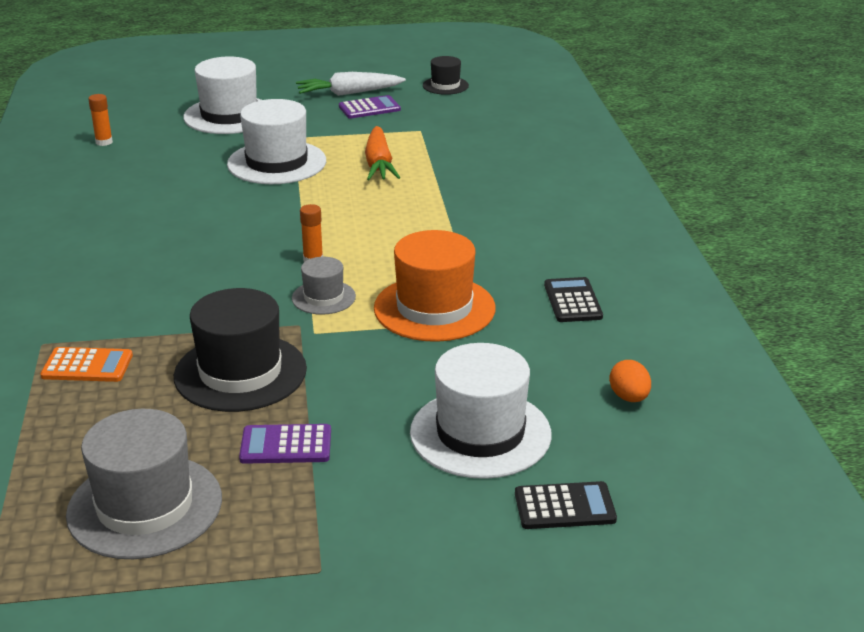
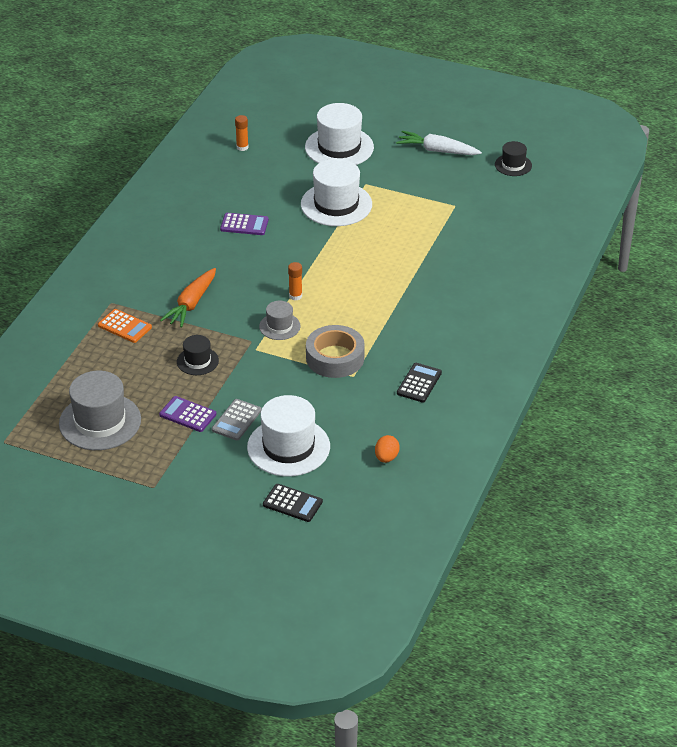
camera: 30 degrees right, 10 degrees up
black hat [174,288,307,412] -> black hat [177,335,219,375], size x0.53
purple calculator [339,95,401,119] -> purple calculator moved to [220,213,269,235]
orange carrot [365,126,400,180] -> orange carrot moved to [160,268,216,327]
orange hat [374,230,496,342] -> grey tape [306,325,365,378]
none -> grey calculator [212,399,262,440]

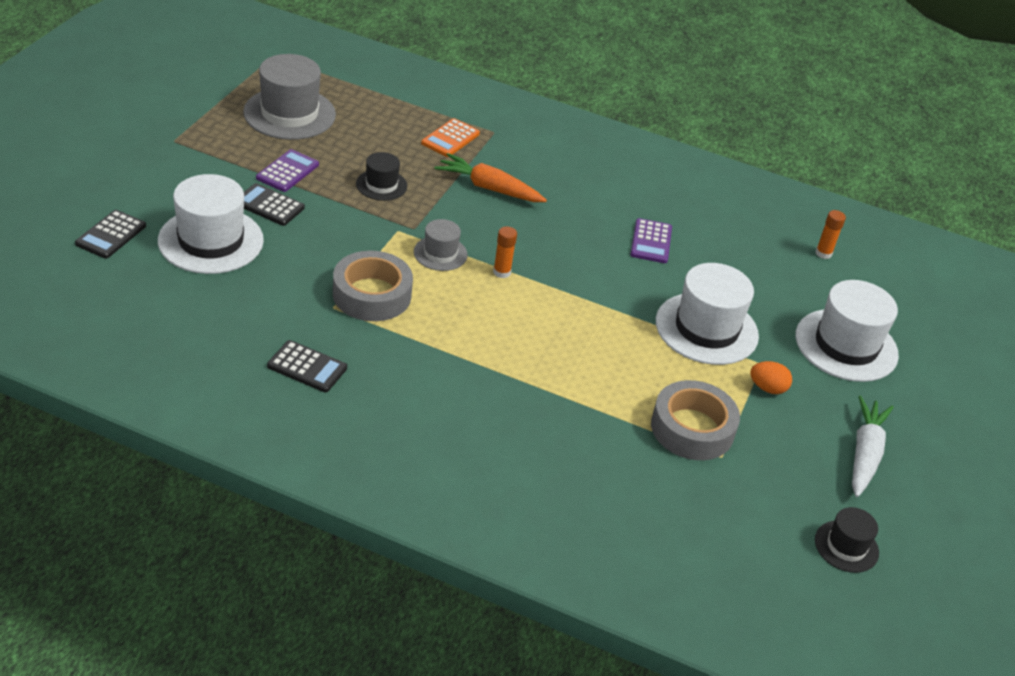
camera: 85 degrees right, 0 degrees up
grey calculator [212,399,262,440] -> black calculator [244,183,305,226]
orange egg [375,435,400,463] -> orange egg moved to [750,361,792,394]
none -> grey tape [651,380,740,460]

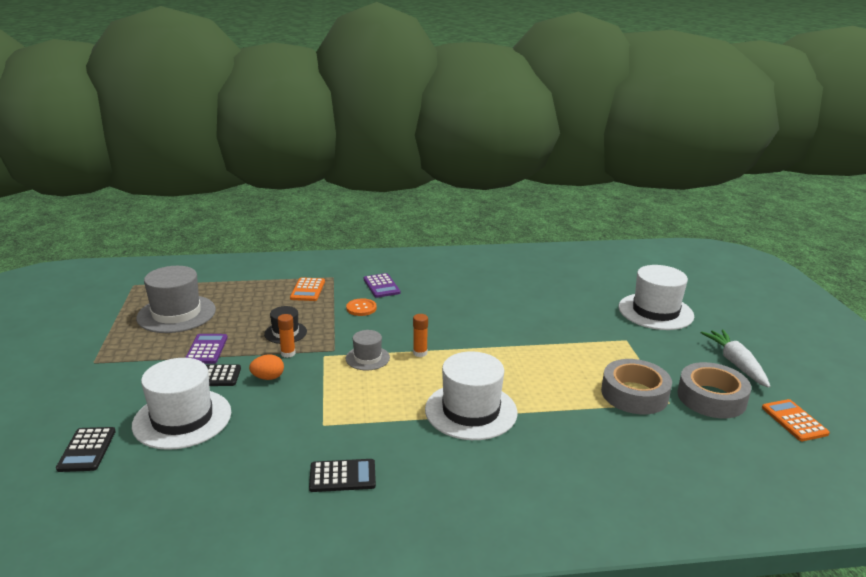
camera: 25 degrees left, 15 degrees down
grey tape [333,251,413,321] -> grey tape moved to [677,362,751,418]
orange carrot [434,153,547,202] -> orange button [346,298,377,316]
purple calculator [630,218,672,263] -> purple calculator moved to [364,273,400,298]
white hat [656,263,759,365] -> white hat moved to [425,351,518,440]
orange egg [750,361,792,394] -> orange egg moved to [249,355,284,380]
orange glue stick [815,210,846,259] -> orange glue stick moved to [278,314,296,358]
black hat [815,507,879,573] -> orange calculator [762,399,830,441]

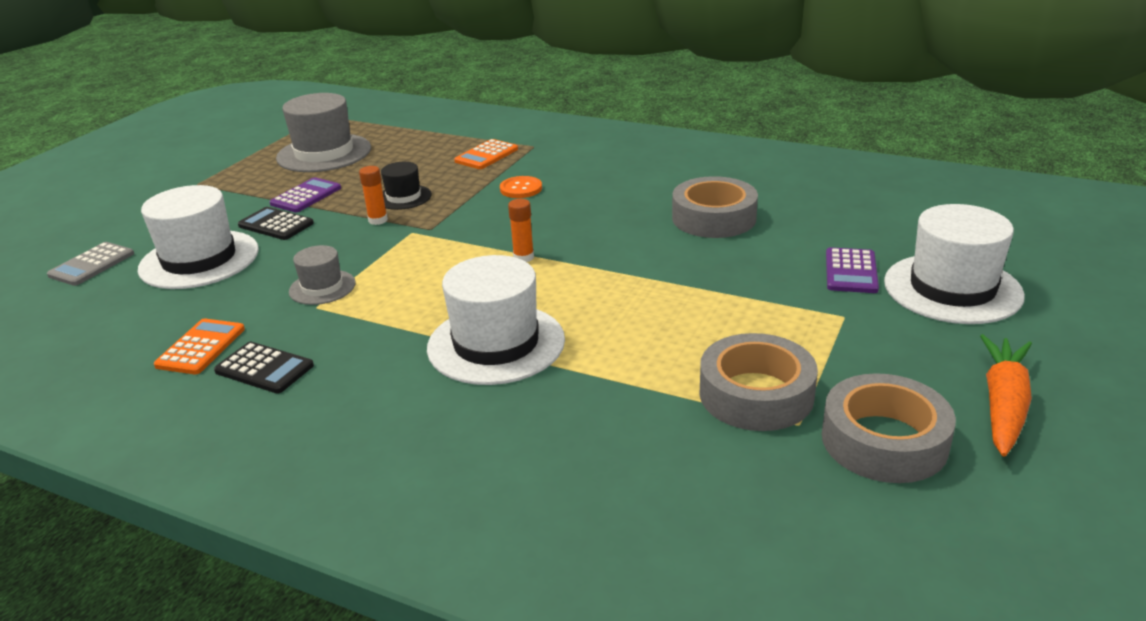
camera: 35 degrees right, 5 degrees up
black calculator [56,427,116,472] -> grey calculator [47,242,134,286]
orange egg [249,355,284,380] -> none
grey hat [346,330,390,370] -> grey hat moved to [289,245,356,305]
purple calculator [364,273,400,298] -> purple calculator moved to [826,247,879,293]
white carrot [701,329,770,388] -> orange carrot [980,334,1032,457]
orange calculator [762,399,830,441] -> orange calculator moved to [154,318,245,375]
none -> grey tape [672,176,758,238]

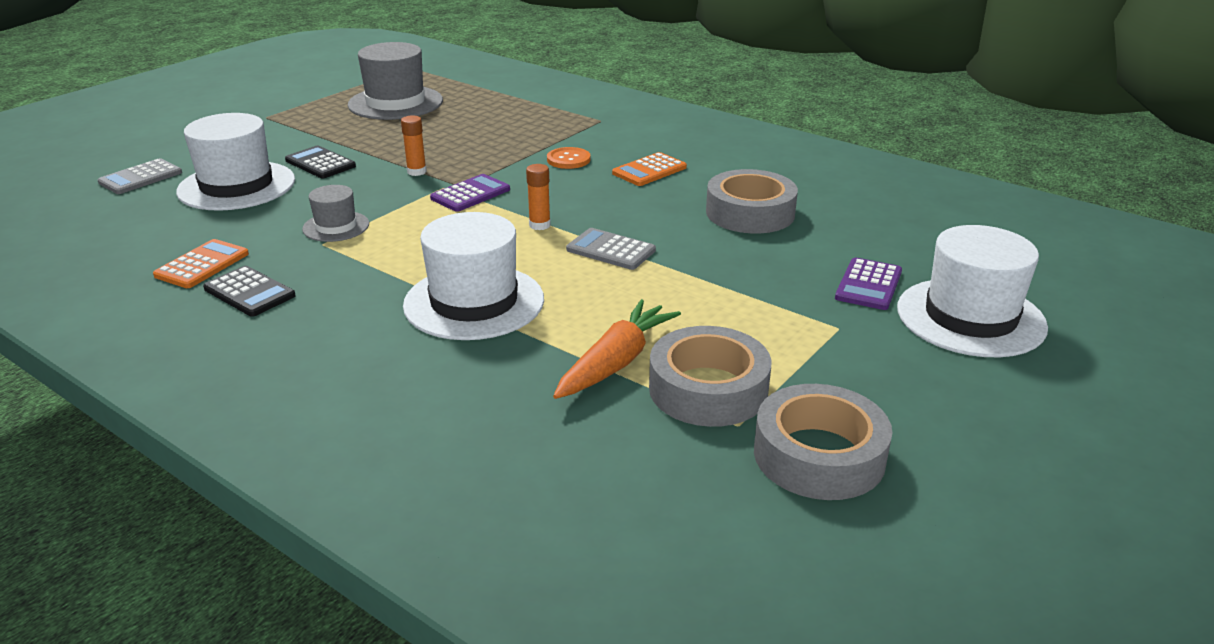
camera: 10 degrees right, 0 degrees up
purple calculator [269,177,341,212] -> purple calculator moved to [430,174,510,212]
black hat [381,162,432,210] -> none
orange calculator [454,139,518,169] -> orange calculator moved to [612,152,687,186]
orange carrot [980,334,1032,457] -> orange carrot moved to [553,299,681,399]
none -> grey calculator [566,228,656,270]

